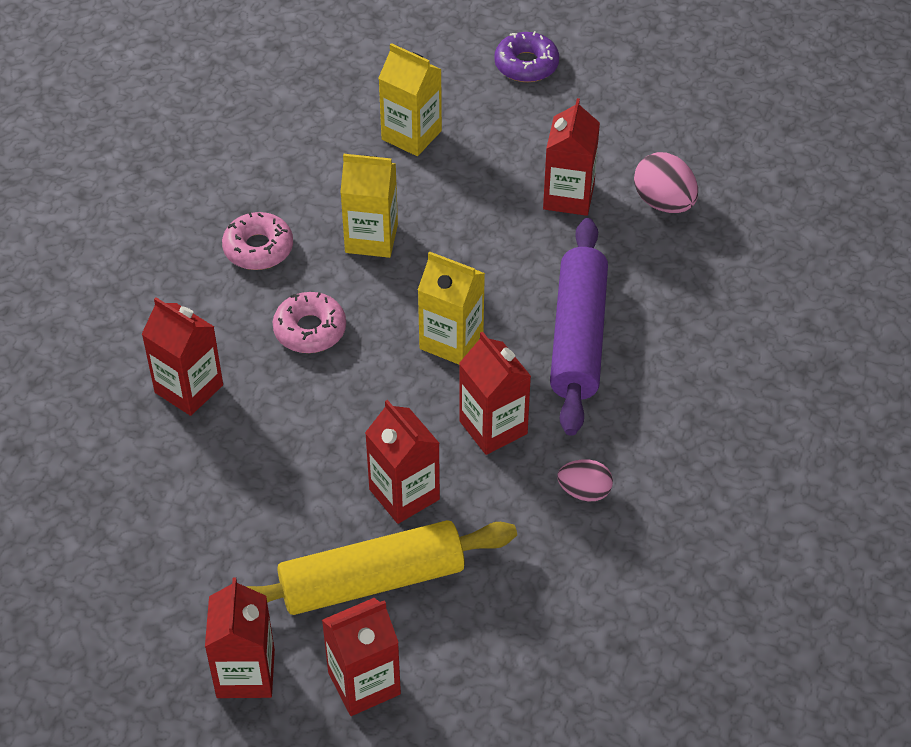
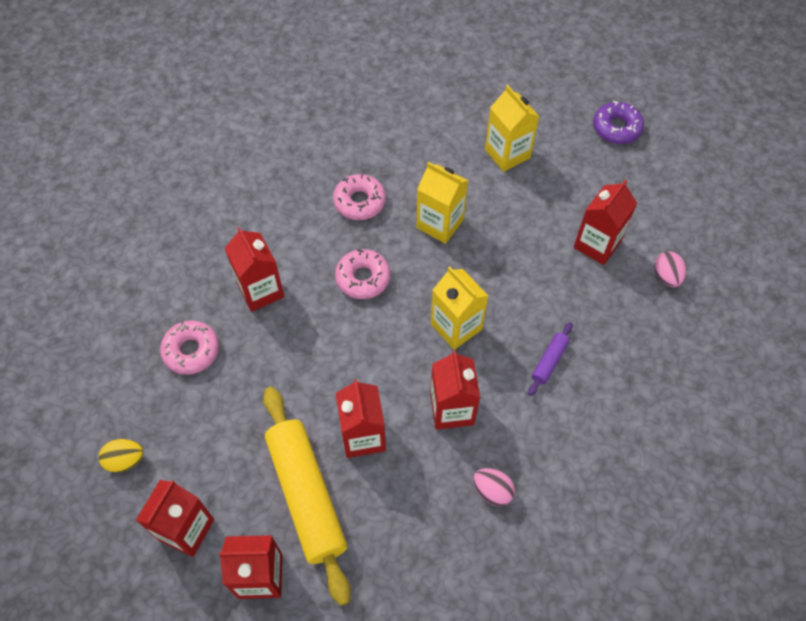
camera: 25 degrees right, 10 degrees up
yellow rolling pin [245,520,517,615] -> yellow rolling pin turned 60 degrees clockwise [263,387,351,606]
purple rolling pin [550,218,608,436] -> purple rolling pin [528,322,572,396], size x0.43
pink egg [634,152,698,213] -> pink egg [654,251,686,287], size x0.67
none -> yellow egg [99,439,144,473]
none -> pink donut [160,320,219,375]

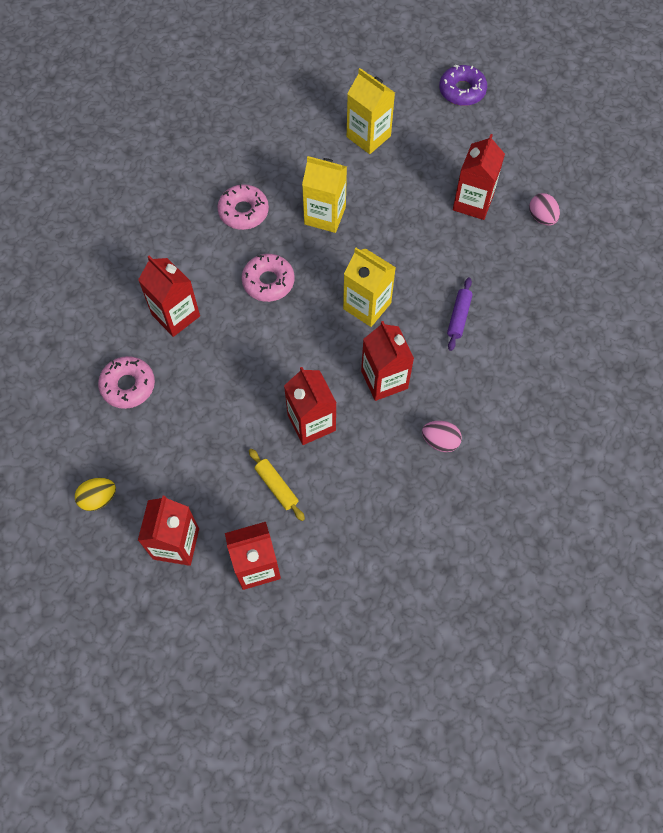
camera: 15 degrees left, 5 degrees up
yellow rolling pin [263,387,351,606] -> yellow rolling pin [249,449,305,521], size x0.43

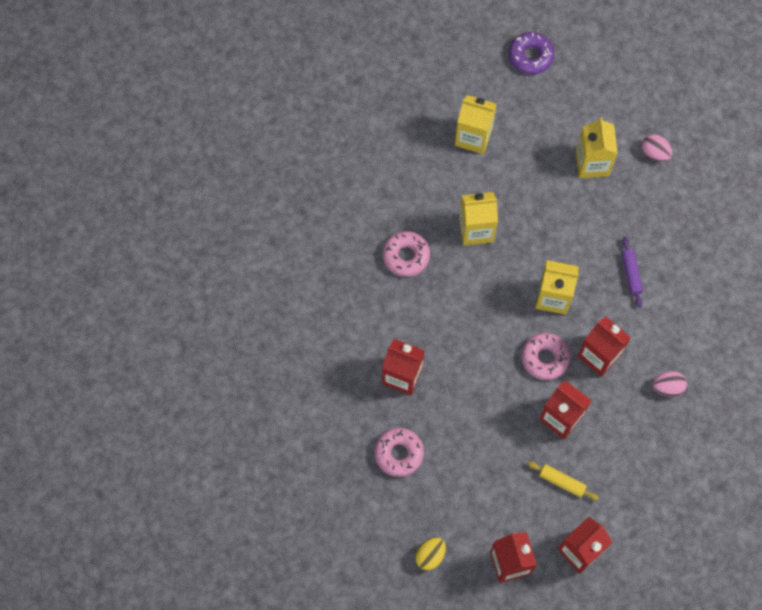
camera: 25 degrees left, 5 degrees up
pink donut [241,254,295,302] -> pink donut moved to [522,333,570,380]
red carton [453,134,505,220] -> yellow carton [576,117,618,178]

